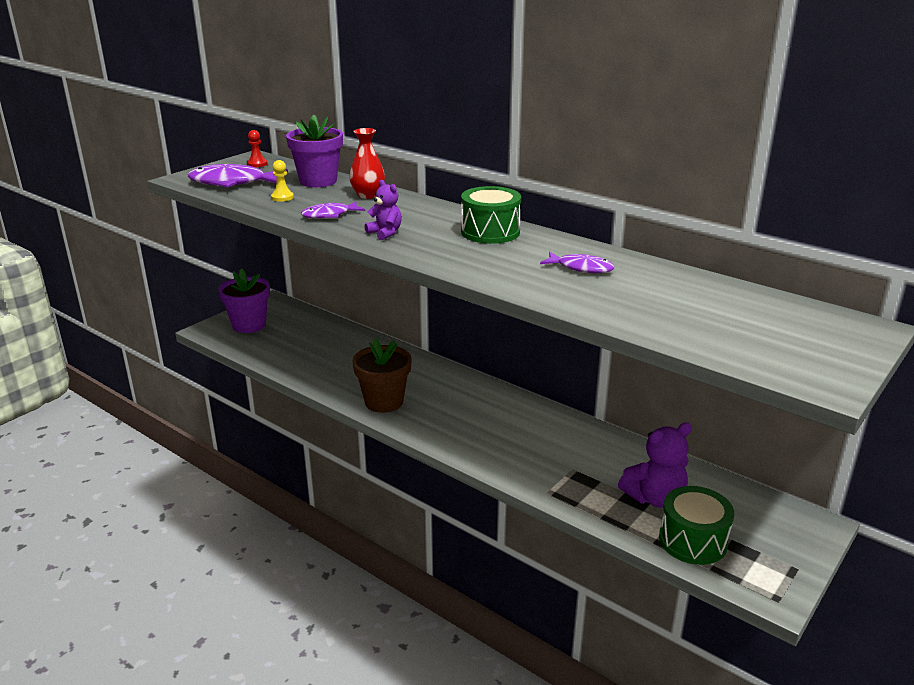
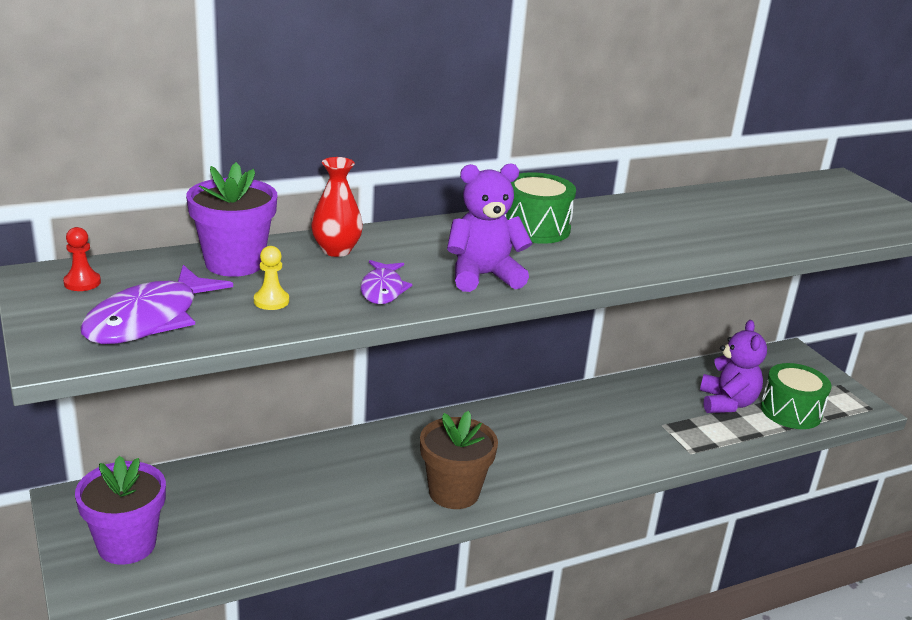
camera: 65 degrees left, 0 degrees up
purple teddy bear [365,180,402,240] -> purple teddy bear [447,163,533,292], size x1.67
purple fish [540,252,614,273] -> none

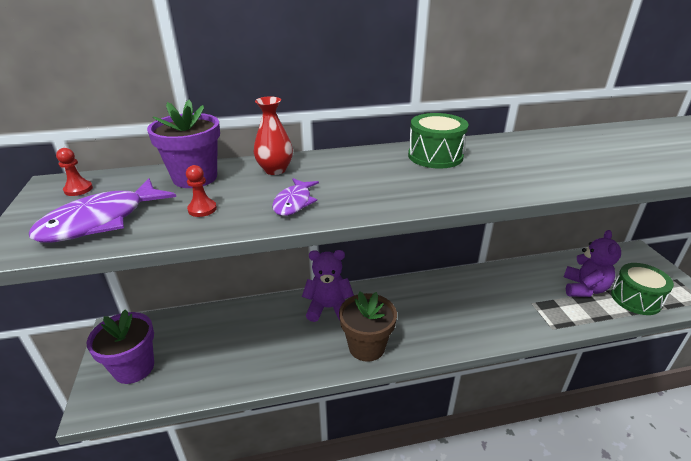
camera: 15 degrees right, 5 degrees up
yellow pawn [254,246,289,310] -> red pawn [186,165,217,217]
purple teddy bear [447,163,533,292] -> purple teddy bear moved to [302,250,354,322]

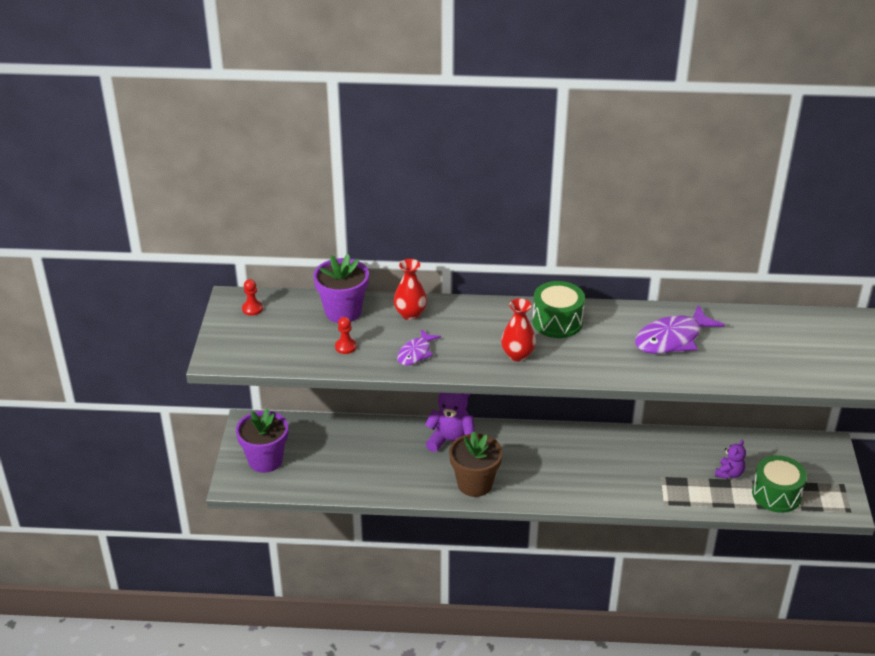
camera: 15 degrees right, 5 degrees up
purple fish [29,179,176,243] -> purple fish moved to [635,304,725,354]
purple teddy bear [564,230,621,297] -> purple teddy bear [715,440,746,479], size x0.60
none -> red vase [501,298,536,362]

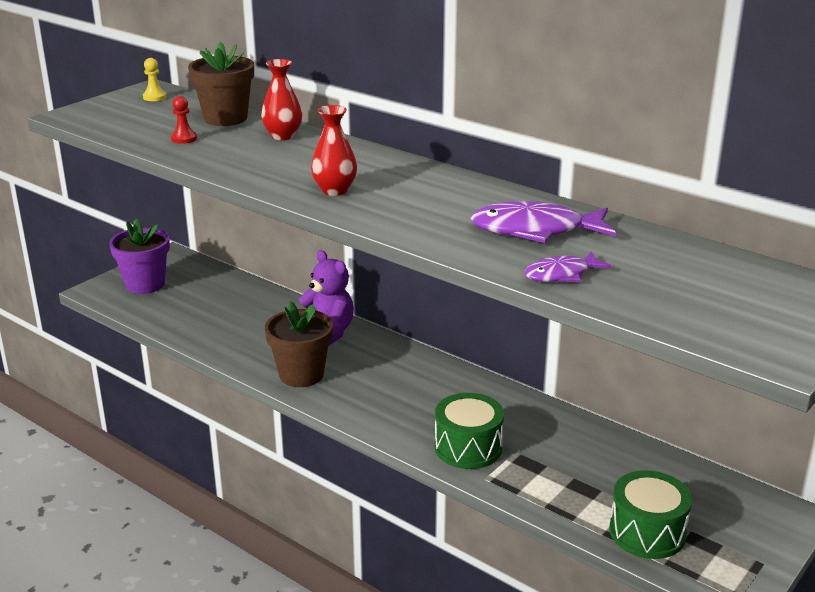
camera: 35 degrees right, 10 degrees down
red pawn [242,279,263,316] -> yellow pawn [143,58,167,101]
purple flower pot [313,254,369,323] -> brown flower pot [188,42,254,126]
purple fish [397,329,441,366] -> purple fish moved to [524,251,612,282]
green drum [532,281,585,338] -> green drum moved to [435,393,504,469]
purple teddy bear [715,440,746,479] -> none

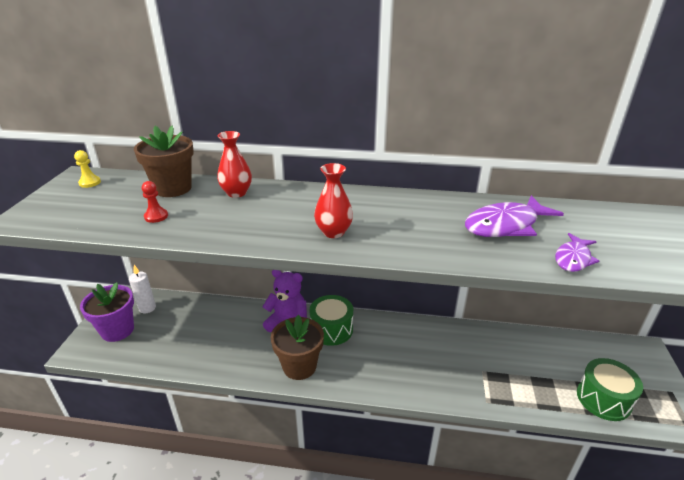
camera: 30 degrees left, 5 degrees up
green drum [435,393,504,469] -> green drum moved to [309,295,353,346]
none -> white candle [129,265,156,313]

